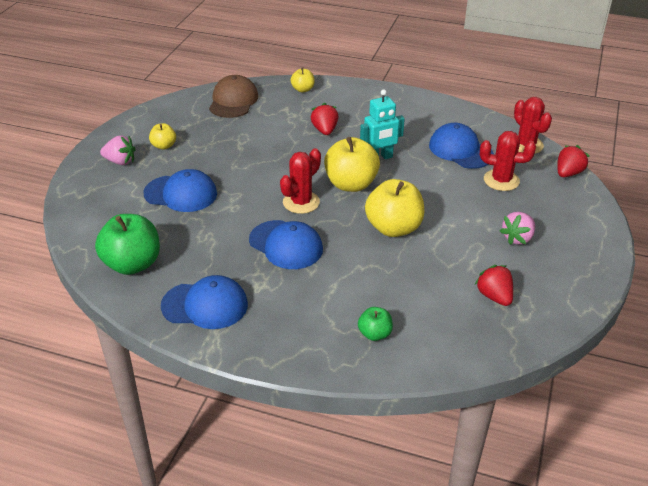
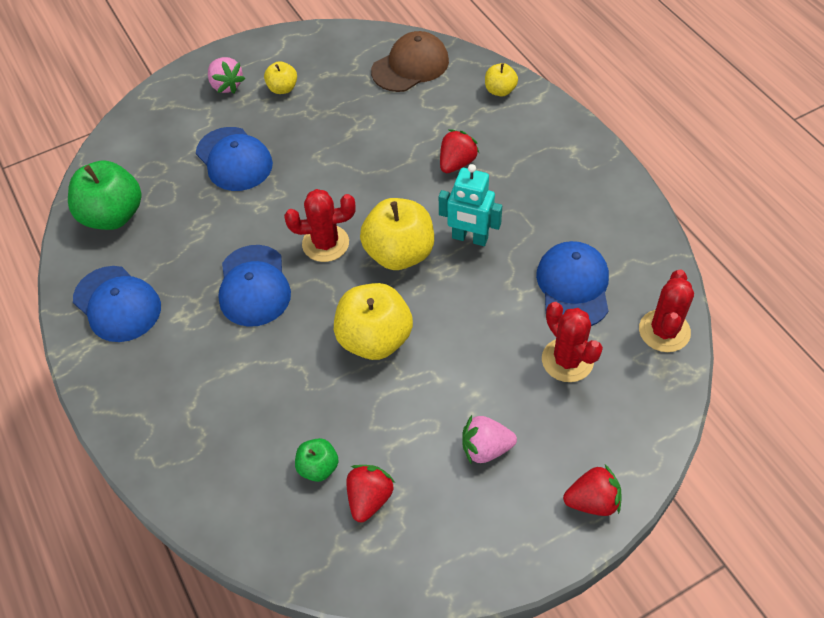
camera: 45 degrees right, 15 degrees up
green apple [358,307,393,341] -> green apple moved to [295,438,339,482]
red strawberry [557,145,589,177] -> red strawberry moved to [563,465,621,516]

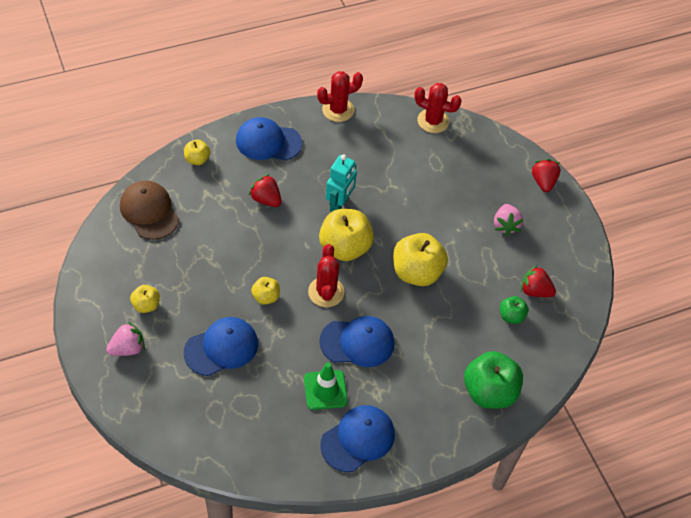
camera: 90 degrees left, 0 degrees up
green apple [68,160,142,230] -> green apple moved to [464,351,523,409]
blue cap [536,241,609,326] -> blue cap moved to [236,117,302,161]
red cactus [542,302,603,382] -> red cactus moved to [317,71,363,122]
none -> yellow apple [251,277,280,305]
none -> green traffic cone [304,362,348,410]

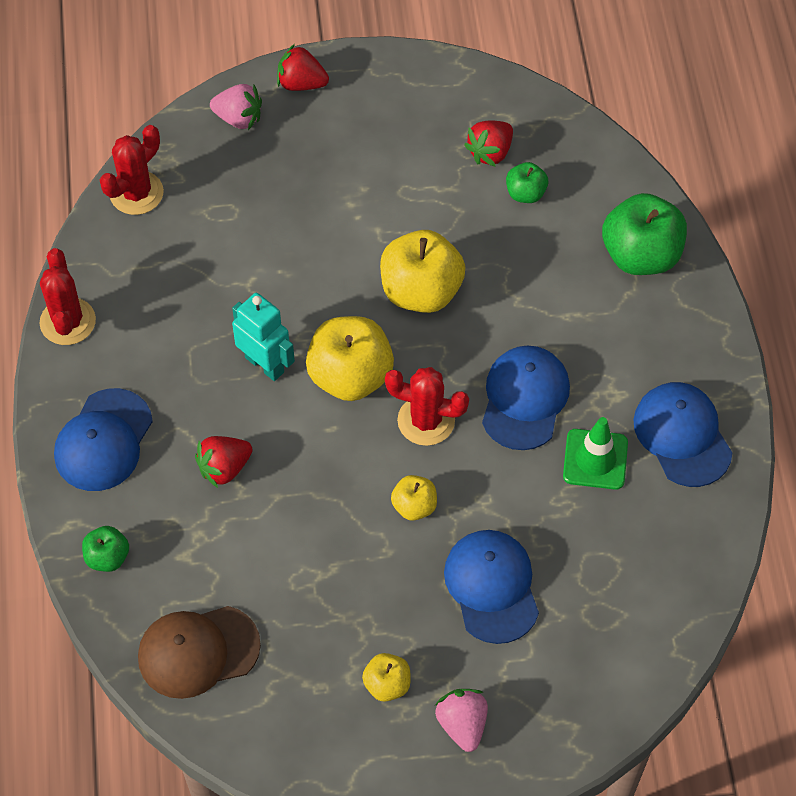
camera: 70 degrees left, 5 degrees up
yellow apple [184,140,210,165] -> green apple [82,526,129,572]
pink strawberry [494,204,524,236] -> pink strawberry moved to [210,84,262,130]

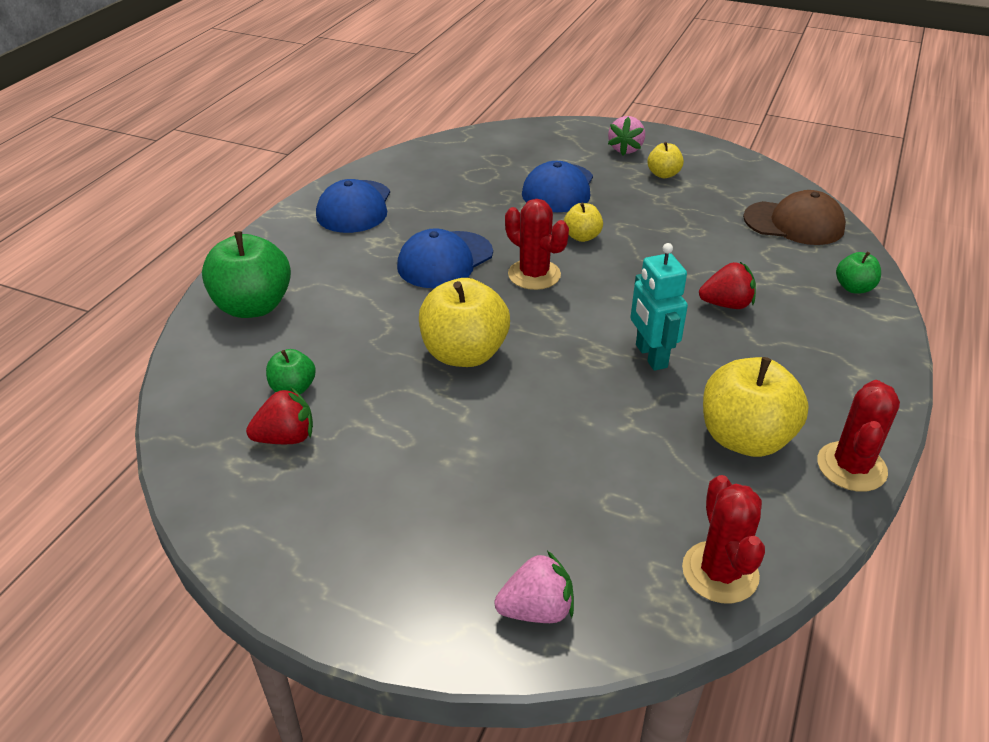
camera: 150 degrees left, 20 degrees down
blue cap [54,388,153,491] -> none
red cactus [100,125,164,215] -> red cactus turned 75 degrees counterclockwise [682,475,765,604]
pink strawberry [210,84,262,130] -> pink strawberry turned 120 degrees clockwise [494,551,574,623]
red strawberry [277,44,329,91] -> none
yellow apple [306,316,394,401] -> yellow apple moved to [703,357,809,457]
green traffic cone [563,417,628,490] -> none

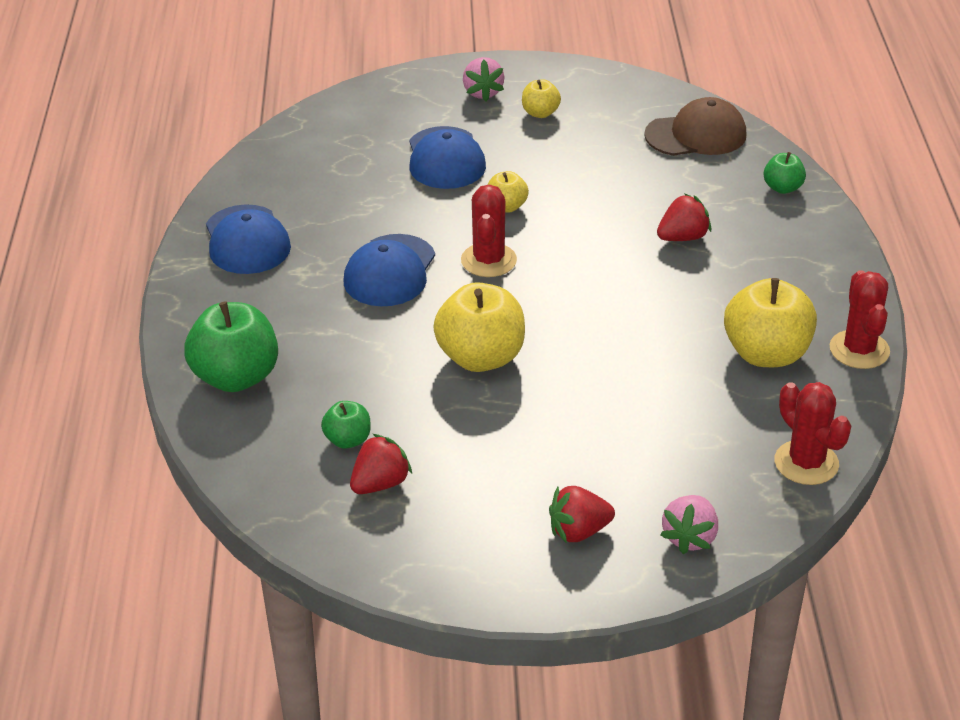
camera: 25 degrees left, 0 degrees up
pink strawberry [494,551,574,623] -> pink strawberry turned 150 degrees clockwise [660,495,718,554]
red cactus [505,199,569,290] -> red cactus turned 75 degrees clockwise [461,184,517,277]
turquoise robot [631,243,688,371] -> none
none -> red strawberry [549,486,615,543]

